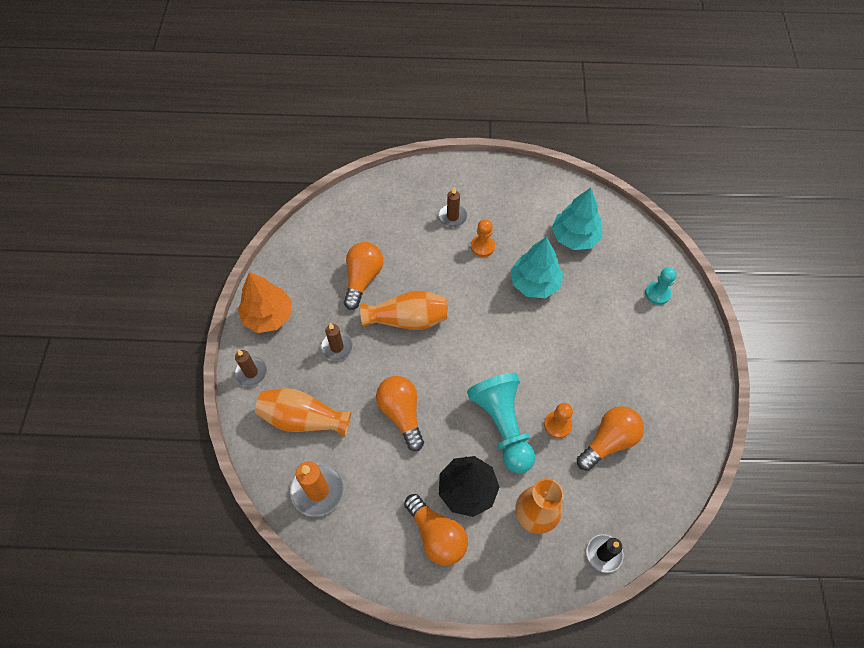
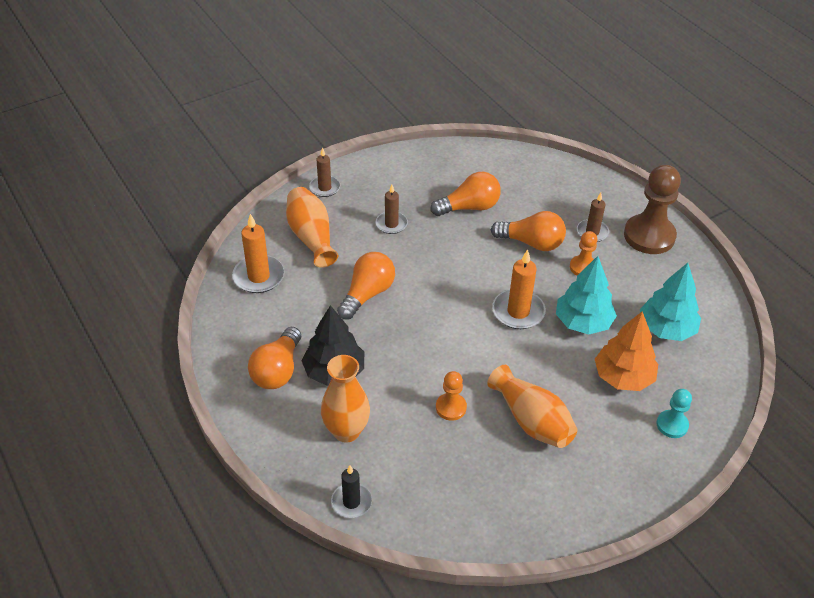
camera: 55 degrees right, 15 degrees down
orange tree [238,272,292,333] -> orange tree moved to [595,312,658,391]
orange vase [360,291,448,330] -> orange vase moved to [487,365,577,448]
turquoise pawn [467,373,535,473] -> none
orange light bulb [577,406,644,471] -> orange light bulb moved to [491,211,566,251]
none -> orange candle [492,249,546,329]
none -> brown pawn [624,165,681,254]

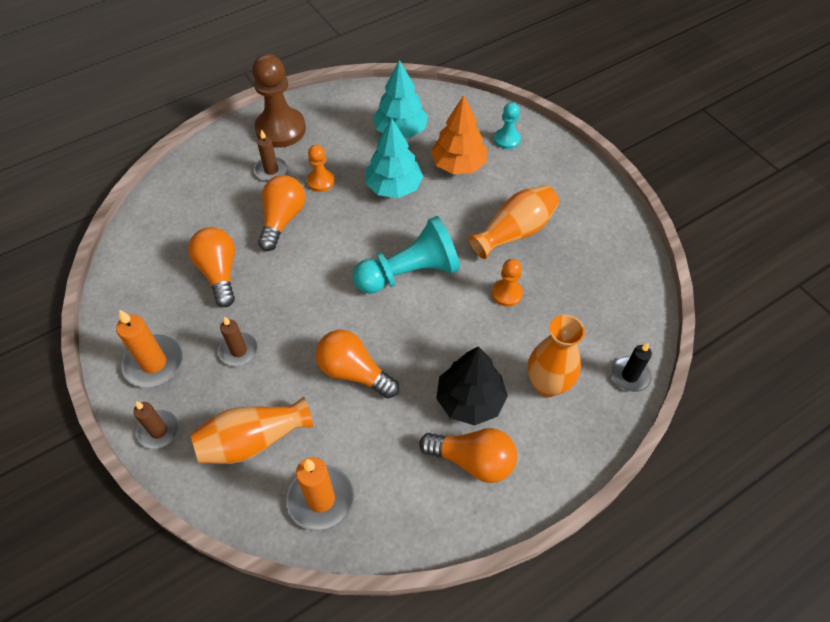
camera: 90 degrees left, 10 degrees up
orange candle [492,249,546,329] -> orange candle moved to [116,310,183,388]
none -> turquoise pawn [353,216,460,294]

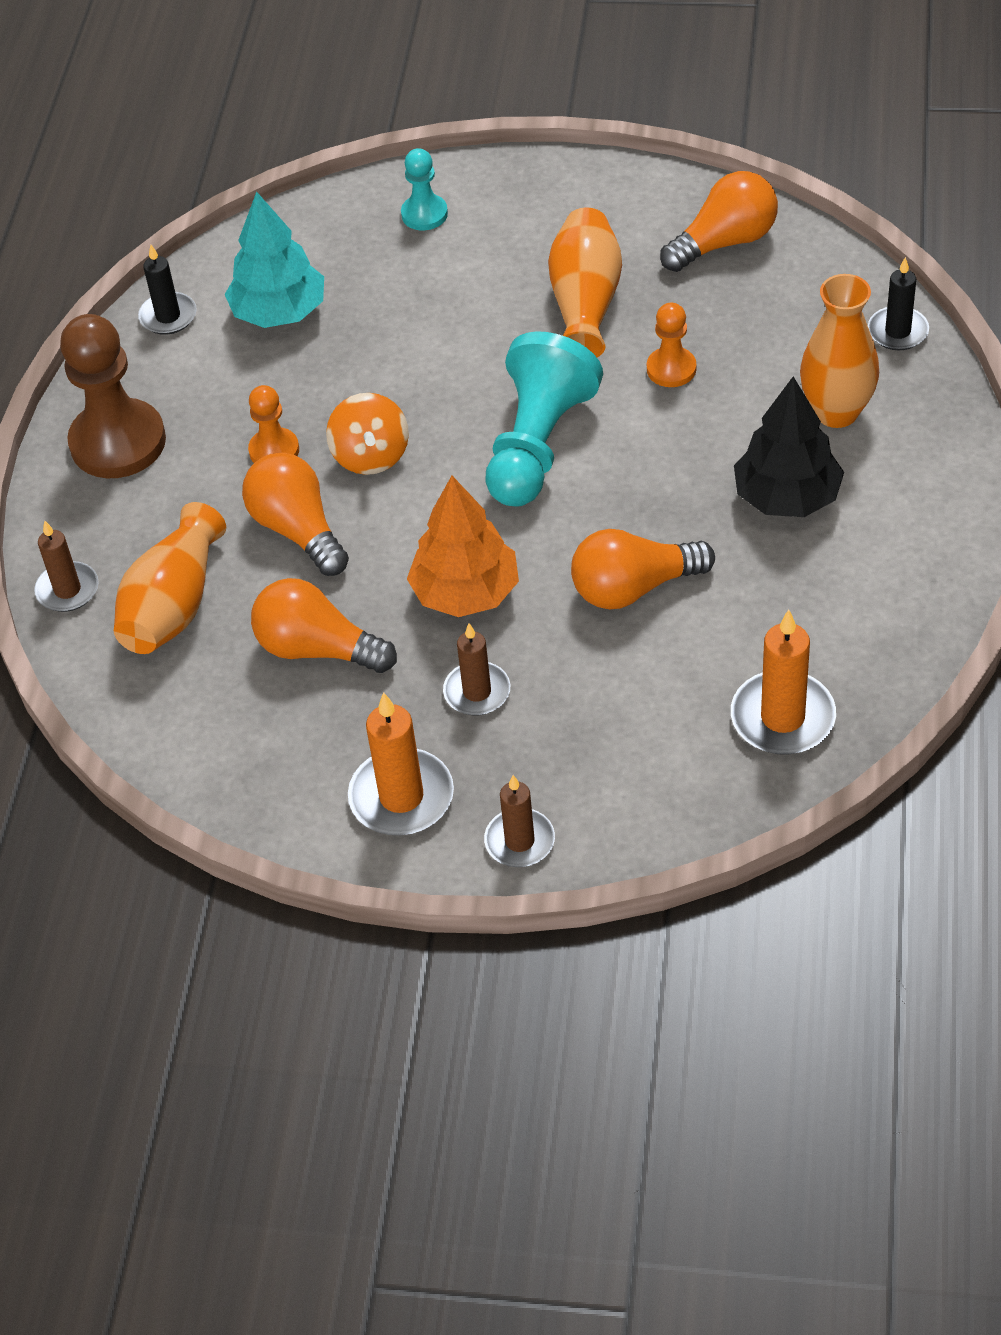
camera: 45 degrees left, 5 degrees down
orange vase [190,397,313,464] -> orange vase moved to [114,502,226,654]
brown candle [254,129,288,181] -> brown candle moved to [34,521,99,612]
turquoise tree [365,118,423,198] -> none
orange light bulb [419,428,517,483] -> orange light bulb moved to [660,171,778,272]
orange tree [431,95,487,174] -> orange tree moved to [407,476,519,617]
none -> black candle [138,245,197,335]
none -> orange spinning top [326,393,409,475]

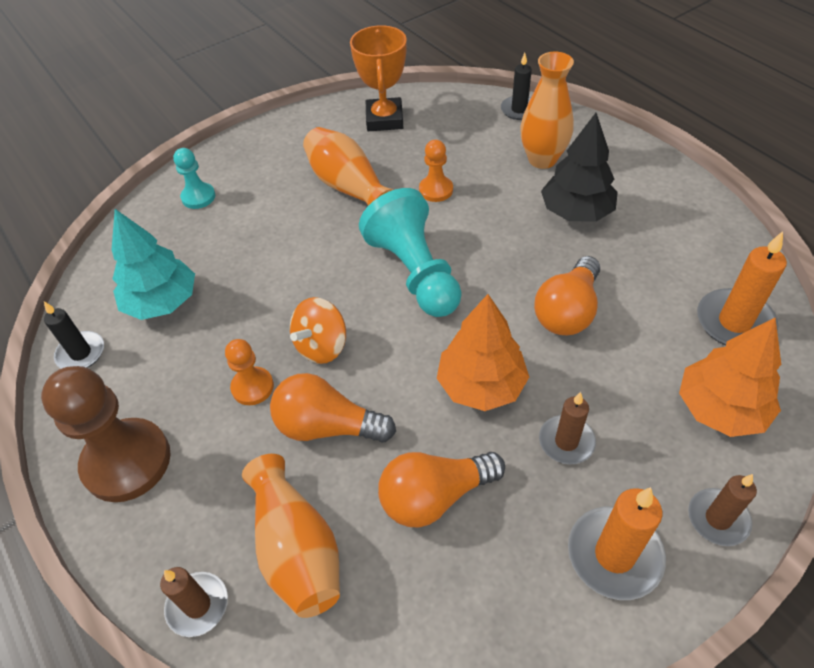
camera: 45 degrees left, 0 degrees up
orange spinning top [326,393,409,475] -> orange spinning top turned 90 degrees clockwise [290,297,346,364]
orange light bulb [660,171,778,272] -> orange trophy [350,25,407,131]
none -> orange tree [679,318,781,437]

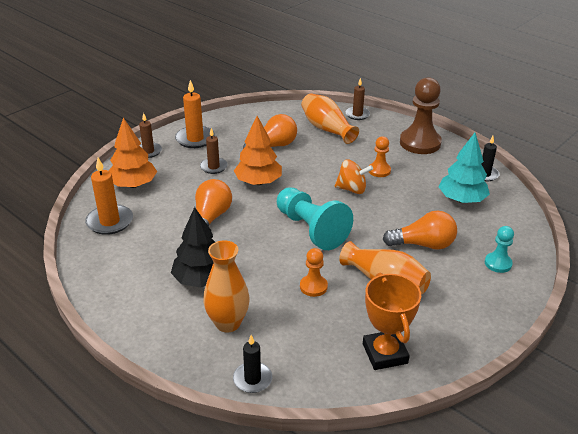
camera: 165 degrees right, 15 degrees down
orange light bulb [270,373,396,443] -> orange light bulb moved to [383,210,457,250]
orange spinning top [290,297,346,364] -> orange spinning top turned 75 degrees clockwise [335,159,373,194]

